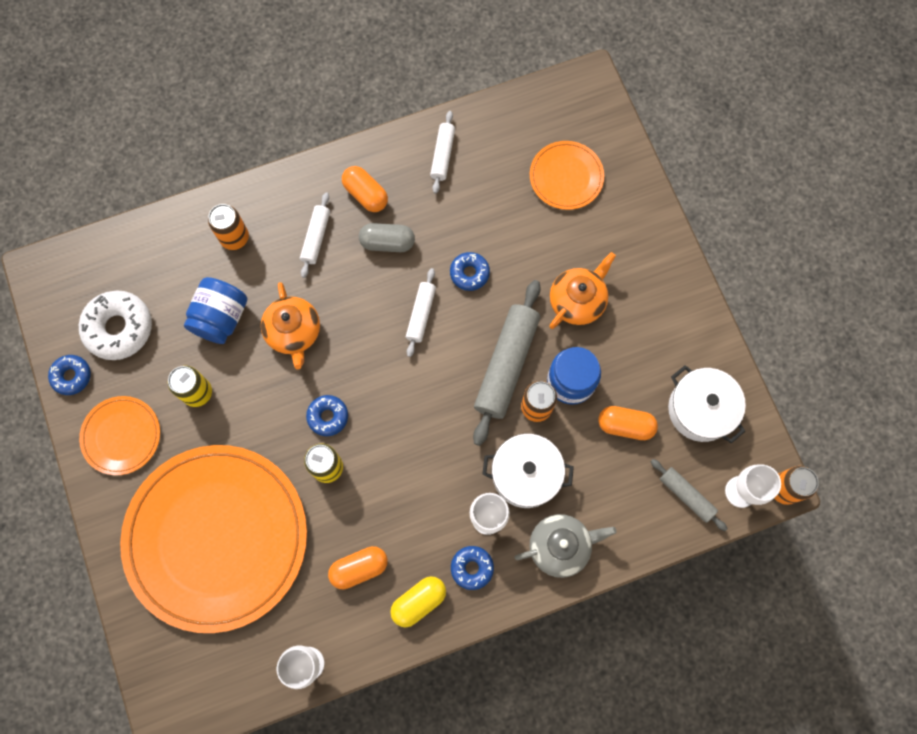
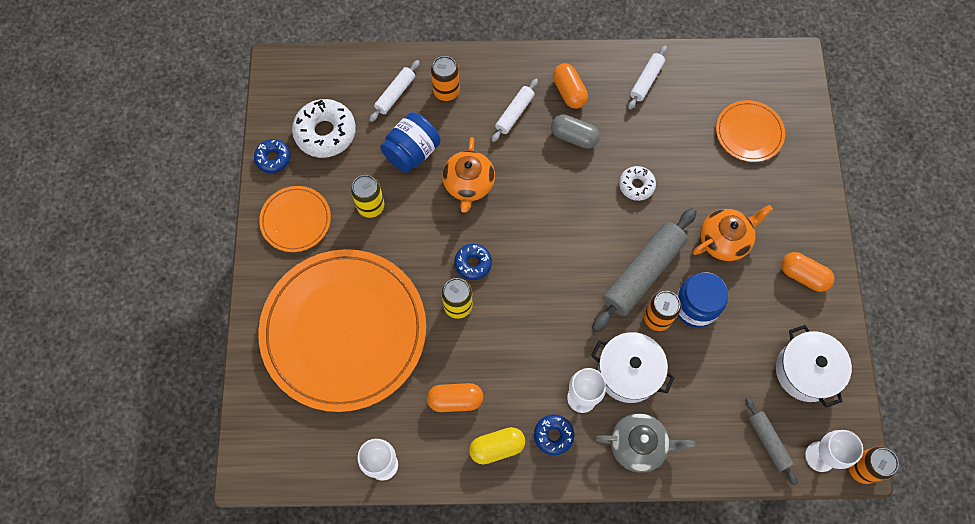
camera: 20 degrees right, 5 degrees down
white rolling pin [406,268,436,357] -> white rolling pin moved to [369,60,420,122]
blue donut [450,252,490,291] -> white donut [619,166,656,201]
orange capsule [598,406,658,440] -> orange capsule moved to [781,252,834,292]

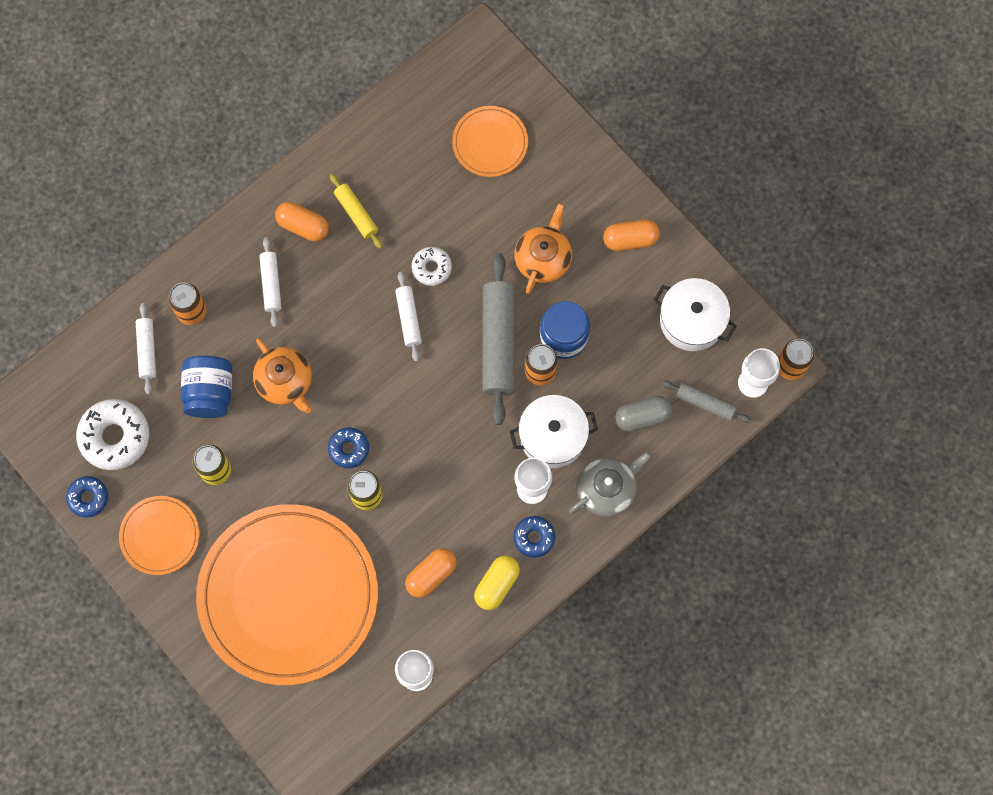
camera: 40 degrees left, 5 degrees up
grey capsule [551,114,600,149] -> grey capsule moved to [615,396,672,432]
white rolling pin [628,46,667,110] -> white rolling pin moved to [395,272,422,362]
none -> yellow rolling pin [330,174,383,249]

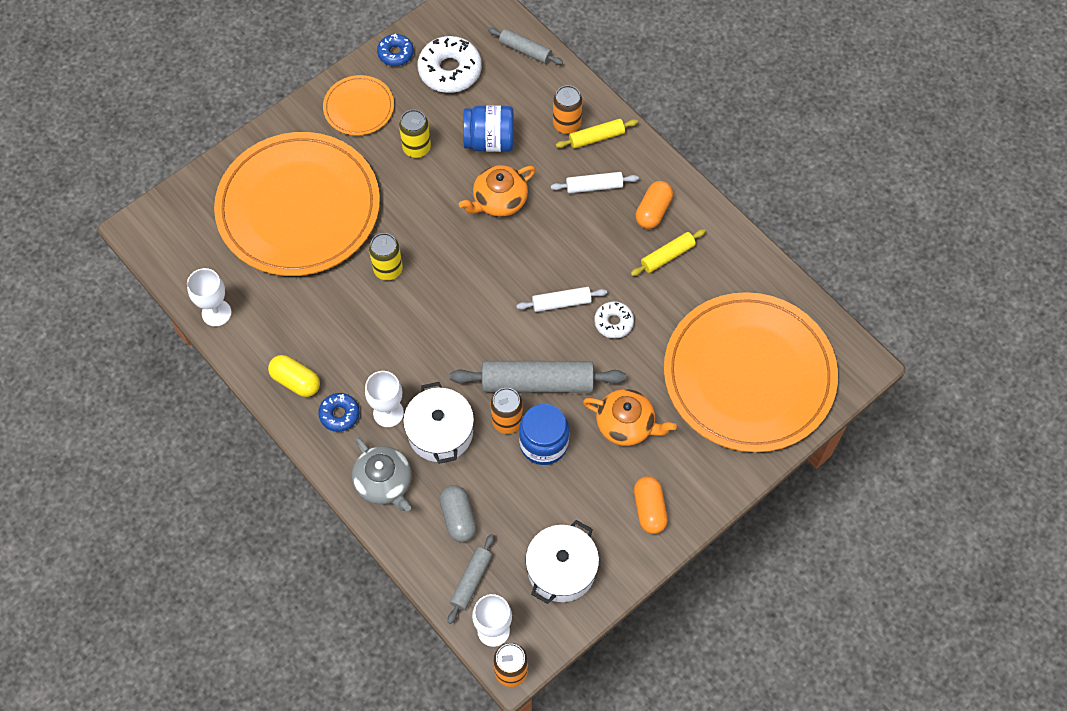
camera: 90 degrees right, 10 degrees down
white rolling pin [136,303,156,395] -> none
blue donut [328,427,369,468] -> none
orange capsule [405,548,457,598] -> none
orange plate [452,106,528,177] -> orange plate [664,292,838,452], size x2.24
none -> grey rolling pin [488,28,563,65]
none -> yellow rolling pin [556,119,638,149]

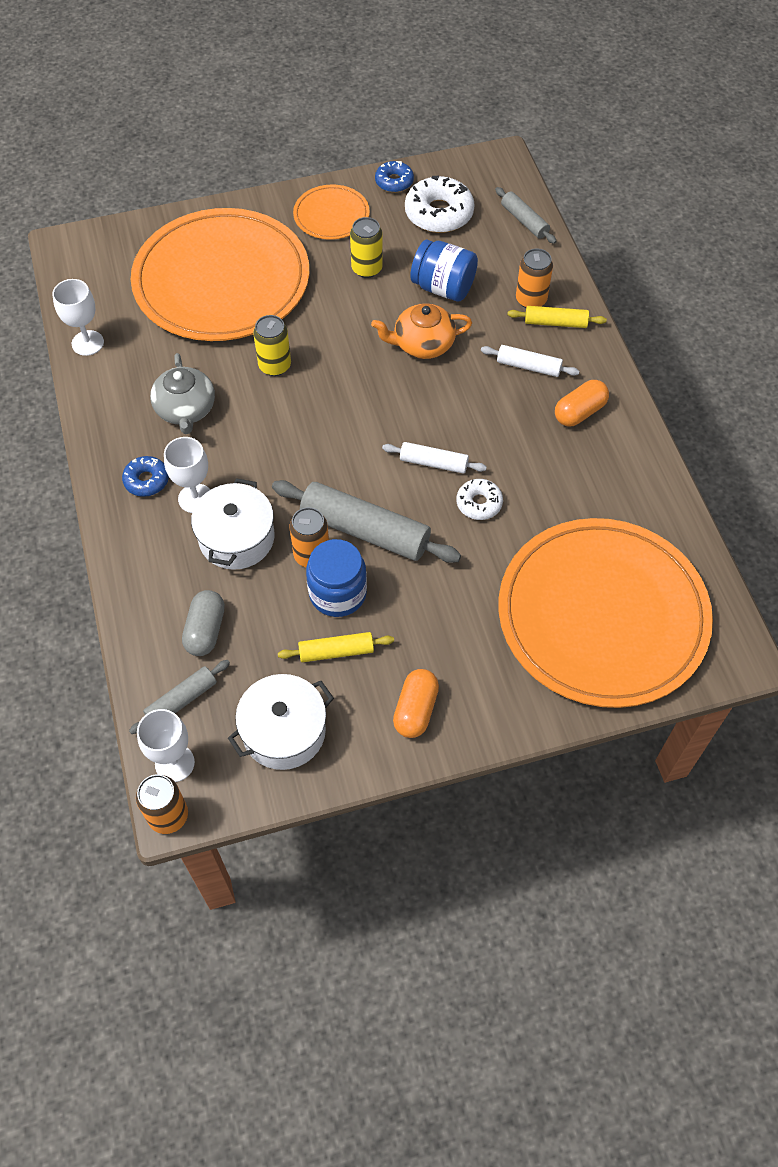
camera: 25 degrees right, 5 degrees down
yellow capsule [268,355,320,397] -> none
grey teapot [352,438,412,511] -> grey teapot moved to [150,353,215,434]
orange teapot [583,389,677,446] -> none
yellow rolling pin [630,229,706,276] -> yellow rolling pin moved to [278,632,394,662]

